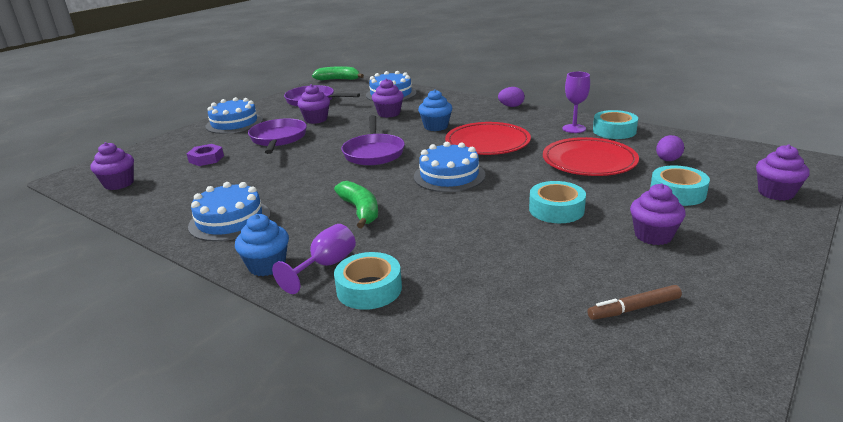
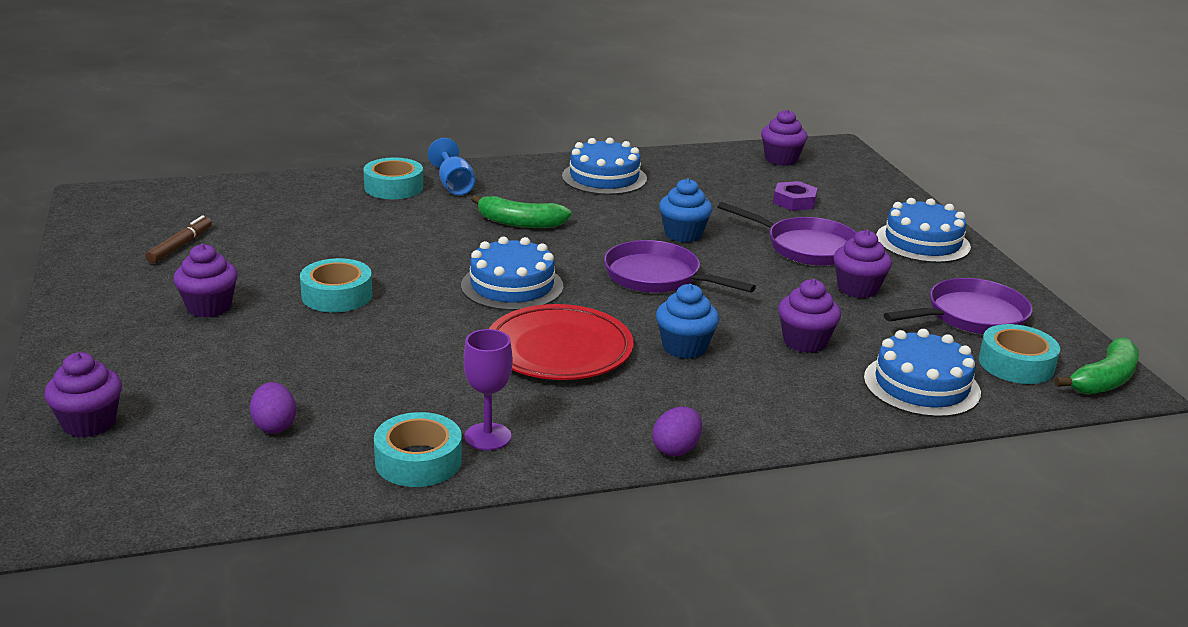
camera: 125 degrees right, 0 degrees up
blue cupcake [235,214,289,276] -> blue cupcake moved to [659,178,712,243]
purple goblet [272,224,356,294] -> blue goblet [428,138,475,195]
red plate [543,137,639,176] -> none
turquoise tape [650,165,710,206] -> turquoise tape moved to [979,324,1060,384]

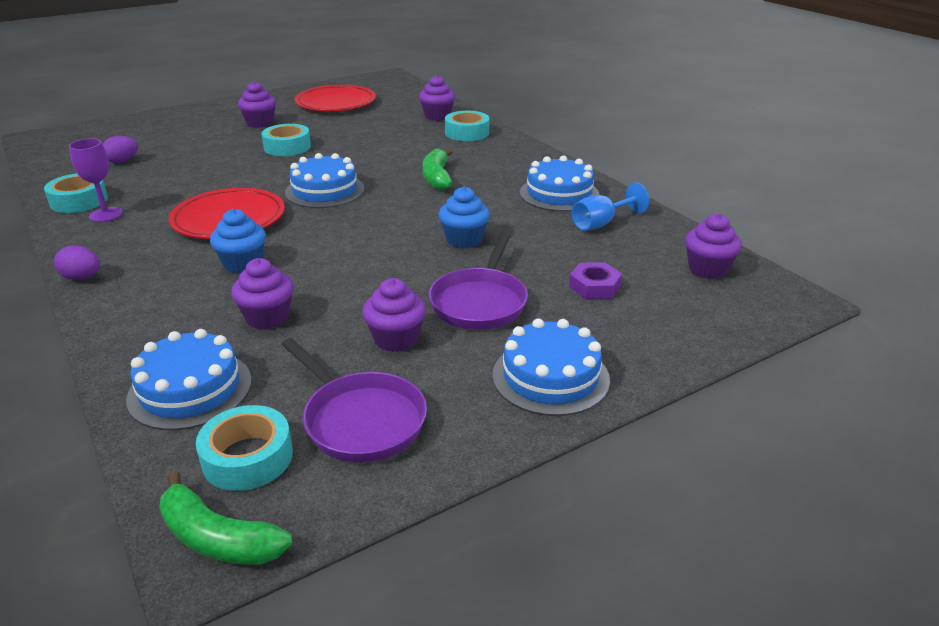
camera: 75 degrees right, 5 degrees up
purple cupcake [44,352,122,438] -> purple cupcake moved to [419,75,455,121]
brown marker [146,216,212,263] -> red plate [295,85,376,111]
blue goblet [428,138,475,195] -> blue goblet moved to [572,183,649,231]
purple pan [604,240,756,293] -> none

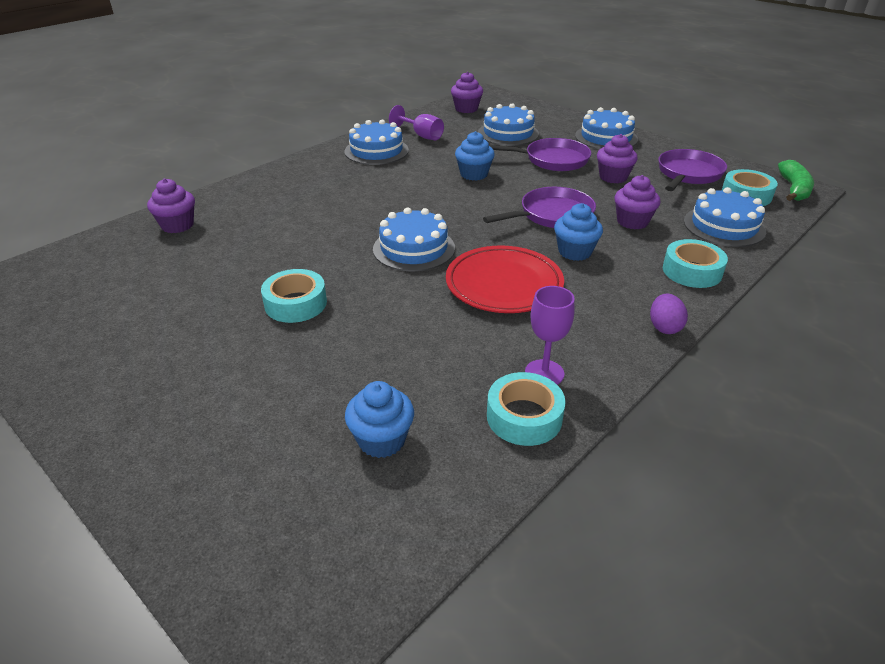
camera: 105 degrees left, 5 degrees up
purple egg [103,136,138,163] -> blue cupcake [345,381,414,458]
purple cupcake [238,81,276,128] -> none
red plate [295,85,376,111] -> none
green banana [423,149,453,190] -> none
turquoise tape [445,111,489,141] -> turquoise tape moved to [663,239,728,288]
purple nut [569,262,622,299] -> blue cake [478,103,539,146]
blue goblet [572,183,649,231] -> purple goblet [389,105,444,140]
none -> purple pan [483,187,596,228]

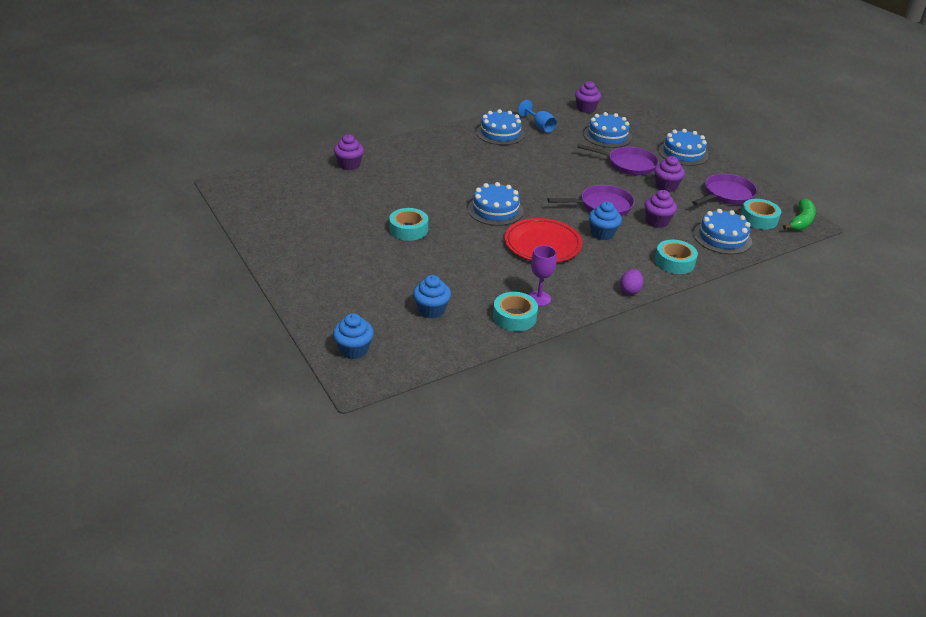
camera: 15 degrees right, 0 degrees up
purple goblet [389,105,444,140] -> blue goblet [518,100,557,133]
blue cupcake [455,131,495,181] -> blue cupcake moved to [333,313,374,359]

